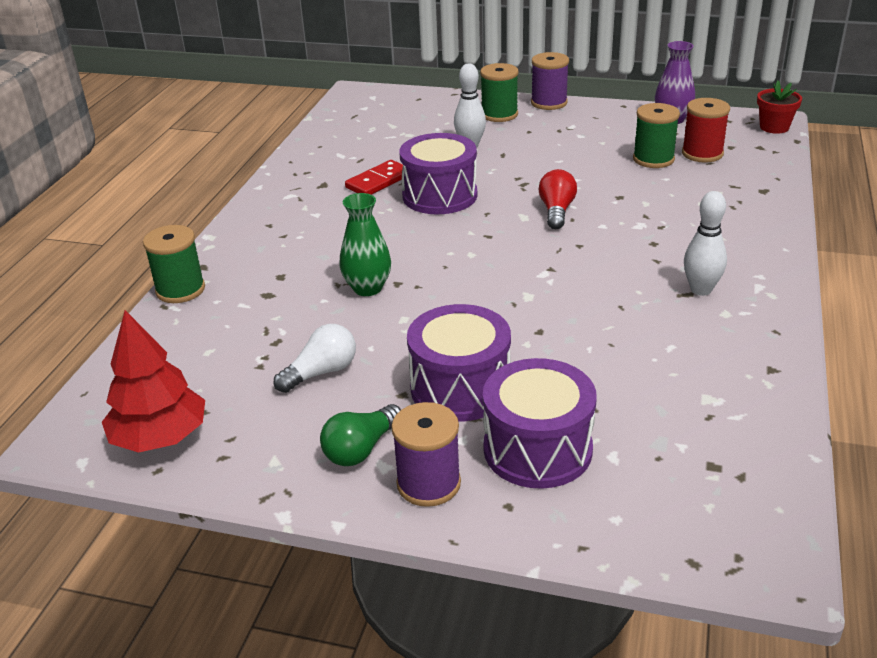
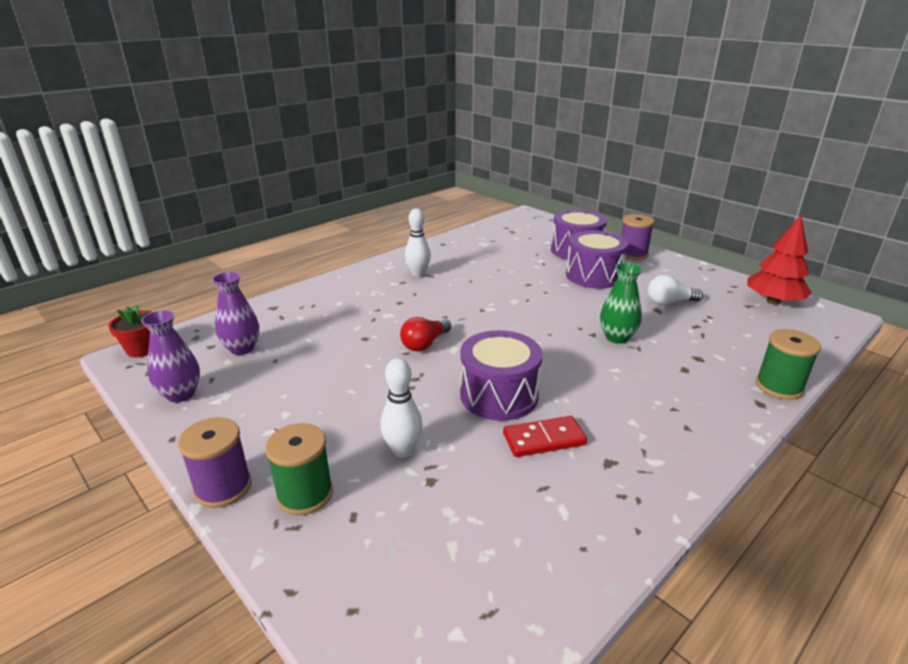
camera: 150 degrees left, 5 degrees down
green light bulb [320,404,401,466] -> none
green spool [633,103,680,168] -> none
red spool [682,98,730,162] -> purple vase [212,272,259,355]

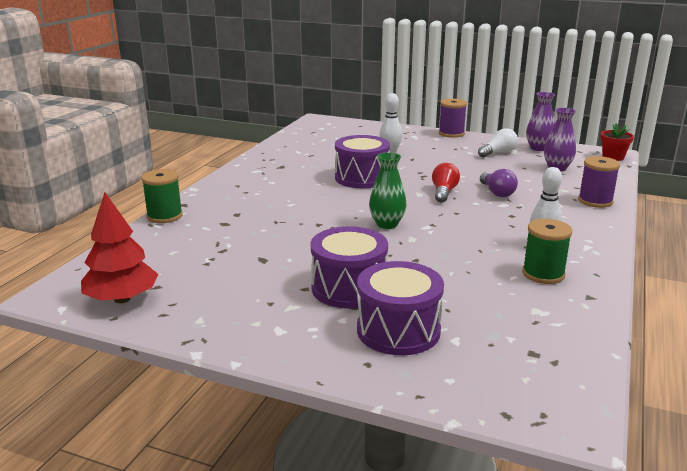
camera: 155 degrees right, 5 degrees down
green spool [265,423,333,515] -> green spool moved to [522,219,572,284]
red domino [503,416,587,457] -> none
green vase [600,262,643,344] -> green vase moved to [369,152,407,229]
purple spool [621,214,655,260] -> purple spool moved to [578,156,620,208]
white light bulb [648,275,703,305] -> white light bulb moved to [478,128,518,157]
none -> purple light bulb [480,169,518,197]

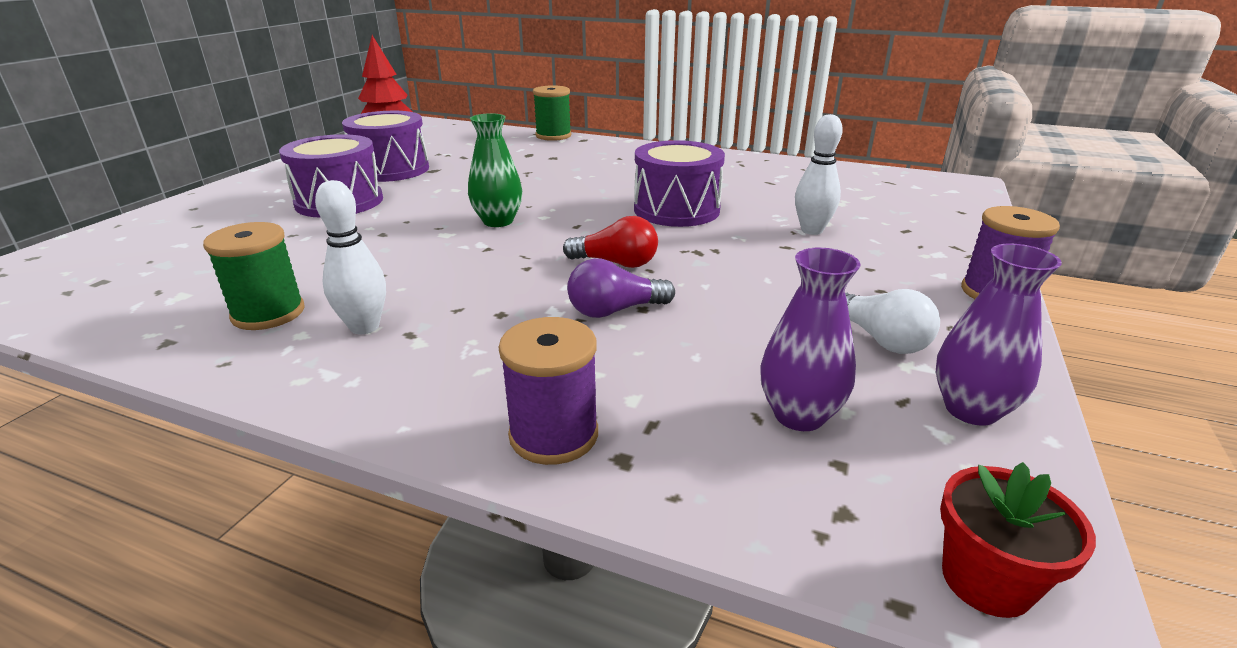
camera: 90 degrees right, 5 degrees up
purple drum [357,261,444,355] -> purple drum moved to [342,111,429,182]

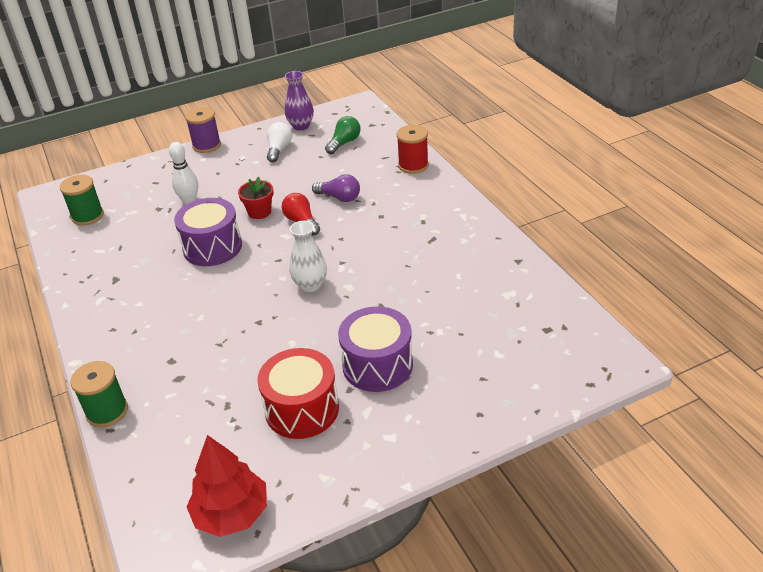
camera: 135 degrees left, 10 degrees up
green spool [203,222,305,330] -> green spool moved to [60,175,104,226]
white bowling pin [315,180,386,334] -> none
purple drum [342,111,429,182] -> red drum [257,348,339,439]
green vase [468,113,522,227] -> white vase [289,221,327,292]
purple spool [499,317,598,465] -> red spool [397,125,429,174]
purple vase [760,248,861,431] -> green light bulb [325,116,360,154]
red flower pot [940,462,1096,618] -> red flower pot moved to [238,176,274,219]

